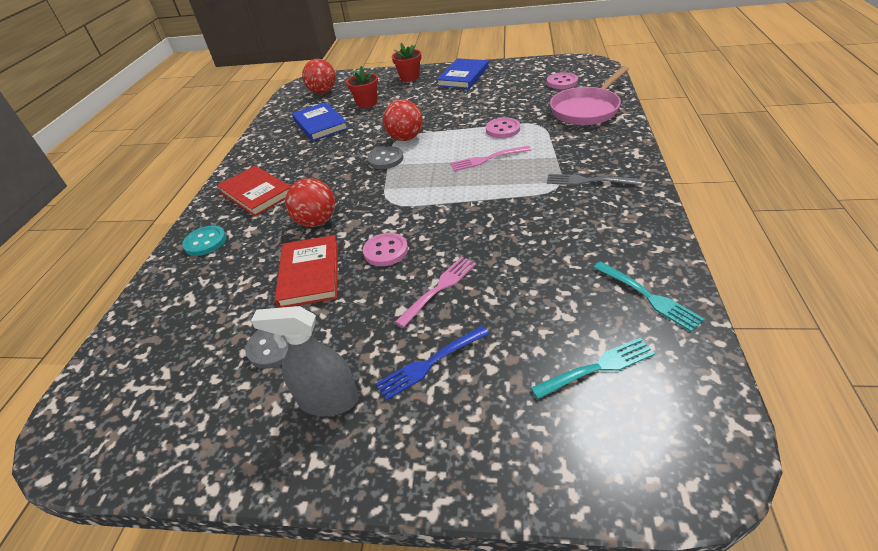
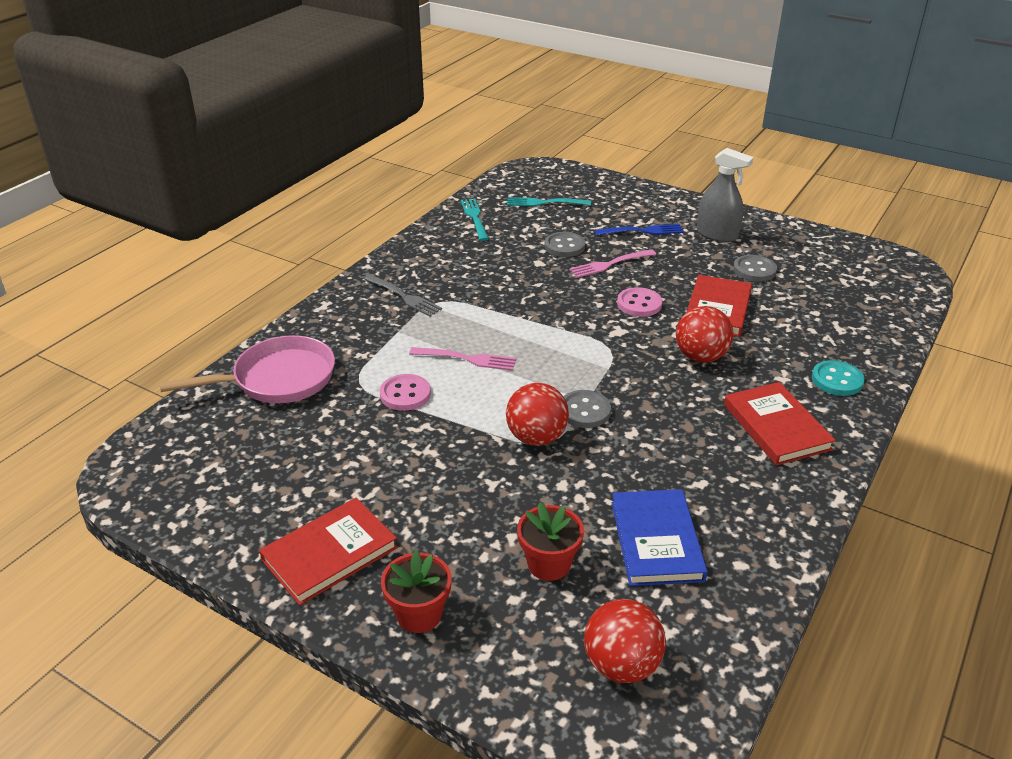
camera: 160 degrees left, 5 degrees down
blue book [436,58,489,89] -> red book [259,498,398,605]
pink button [547,72,578,89] -> none
none -> grey button [544,232,585,257]

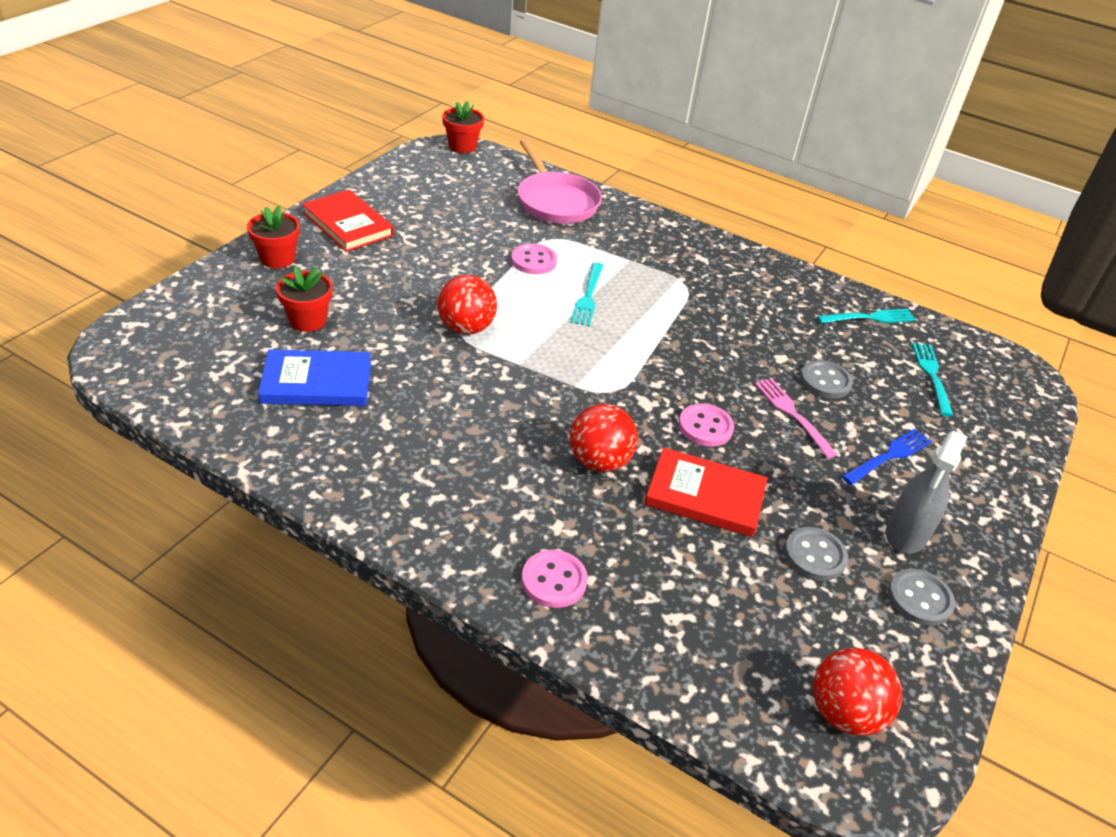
camera: 85 degrees right, 5 degrees up
grey fork [364,274,442,317] -> none
pink fork [409,347,516,371] -> turquoise fork [570,262,603,326]
grey button [563,390,611,428] -> grey button moved to [888,569,955,626]
red ball [584,599,666,683] -> red ball moved to [813,648,902,736]
blue fork [595,224,684,236] -> blue fork turned 120 degrees counterclockwise [842,429,931,485]
red book [724,382,836,466] -> none
turquoise button [812,360,865,396] -> pink button [522,550,588,608]
none -> red flower pot [442,101,484,153]

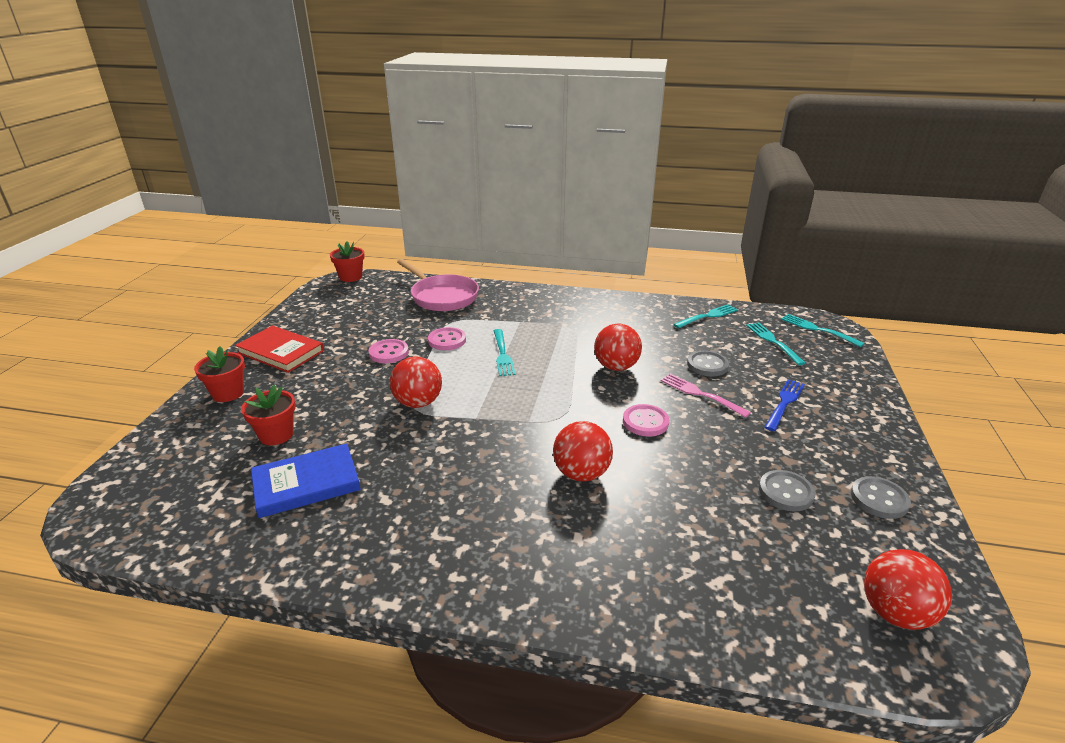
camera: 15 degrees left, 10 degrees down
pink button [522,550,588,608] -> pink button moved to [369,339,409,363]
red book [644,448,768,537] -> none
grey spray bottle [886,431,967,554] -> none
none -> red ball [594,324,642,371]
none -> turquoise fork [781,314,864,347]

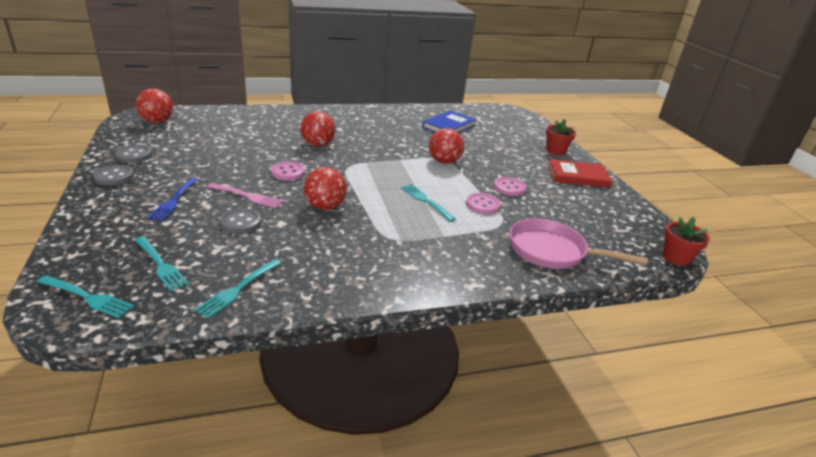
camera: 150 degrees right, 0 degrees up
red flower pot [241,385,295,445] -> none
grey button [759,470,815,512] -> grey button moved to [93,165,134,186]

